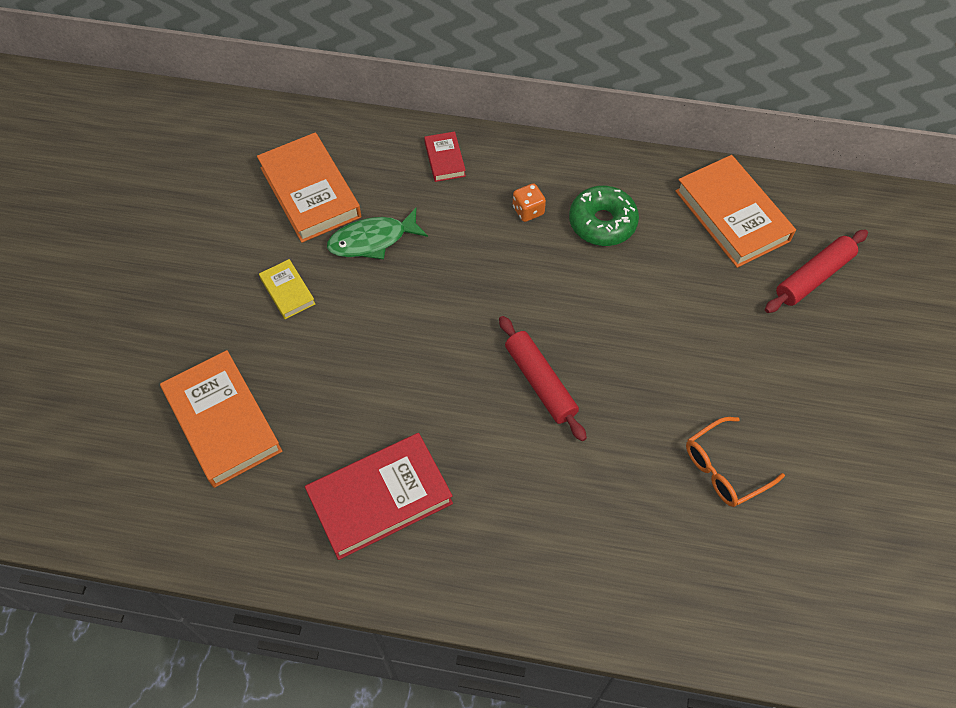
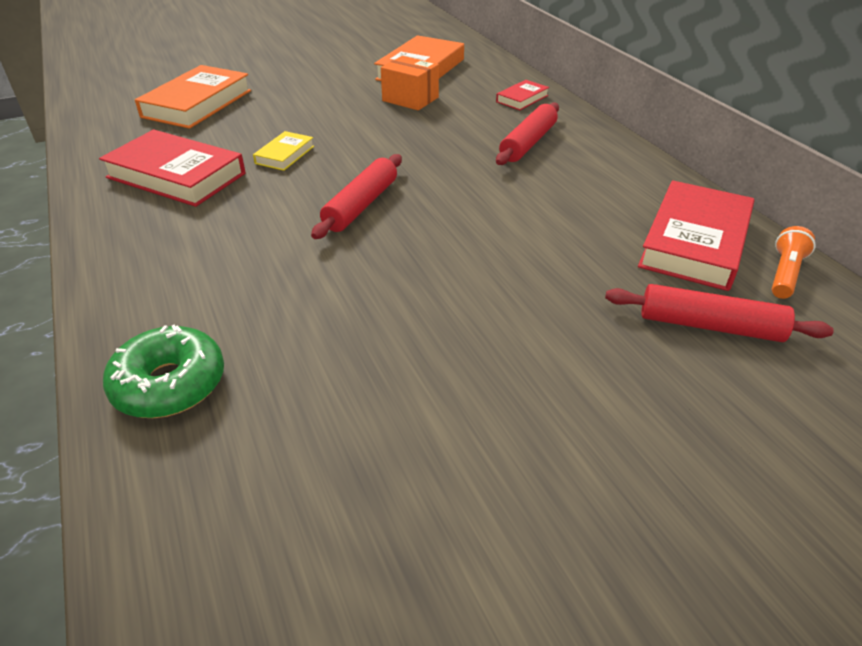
camera: 55 degrees right, 20 degrees down
yellow book [259,259,315,319] -> yellow book moved to [253,131,314,171]
green fish [327,208,428,259] -> orange box [381,56,439,110]
orange dice [513,183,546,222] -> red rolling pin [496,103,559,165]
green donut [569,186,639,246] -> green donut moved to [103,325,224,418]
orange book [675,155,796,268] -> red book [638,180,755,291]
orange glasses [686,417,785,507] -> none
none -> orange flashlight [772,226,815,299]

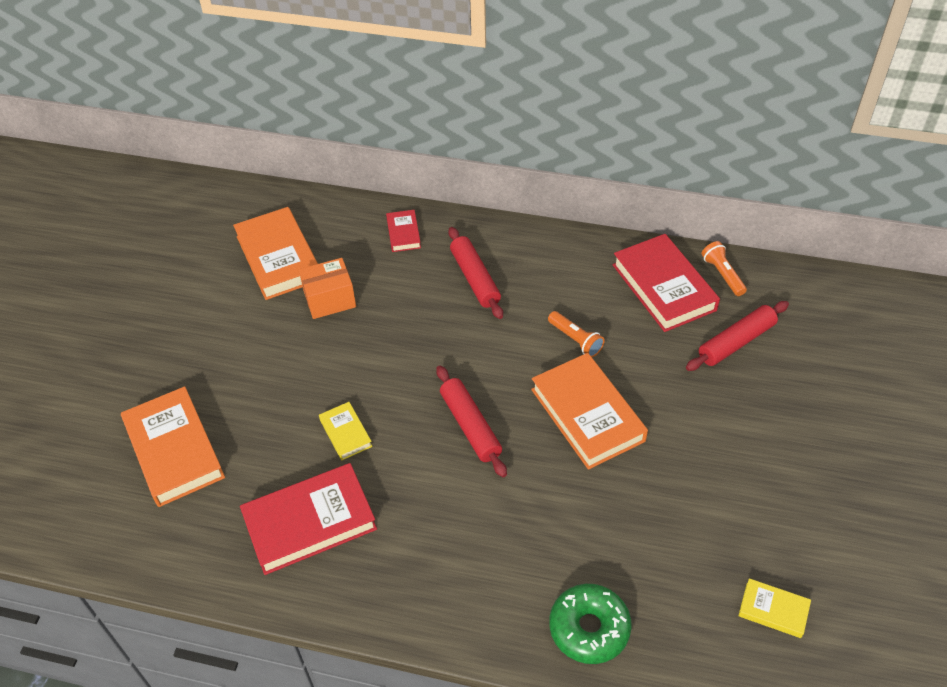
camera: 50 degrees left, 10 degrees up
none -> orange book [531,353,648,470]
none -> orange flashlight [548,311,605,357]
none -> yellow book [738,578,811,638]

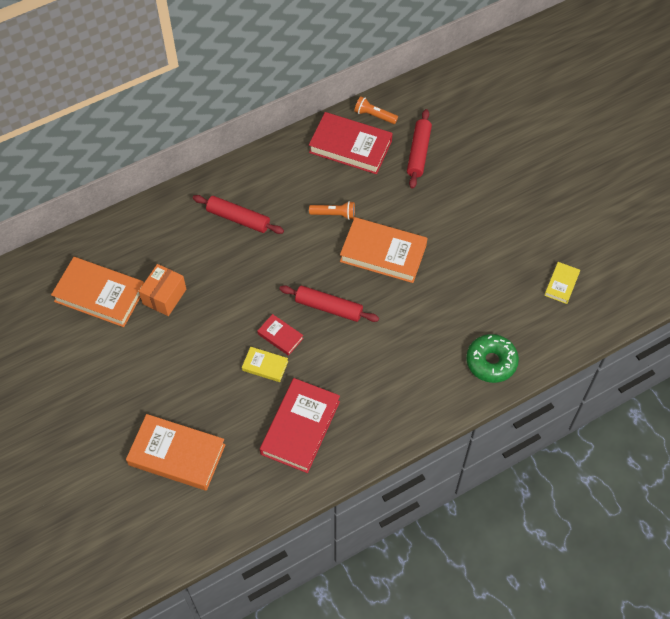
camera: 45 degrees left, 10 degrees up
red book [386,210,421,252] -> red book moved to [257,314,304,356]
yellow book [738,578,811,638] -> yellow book turned 45 degrees counterclockwise [544,262,580,304]

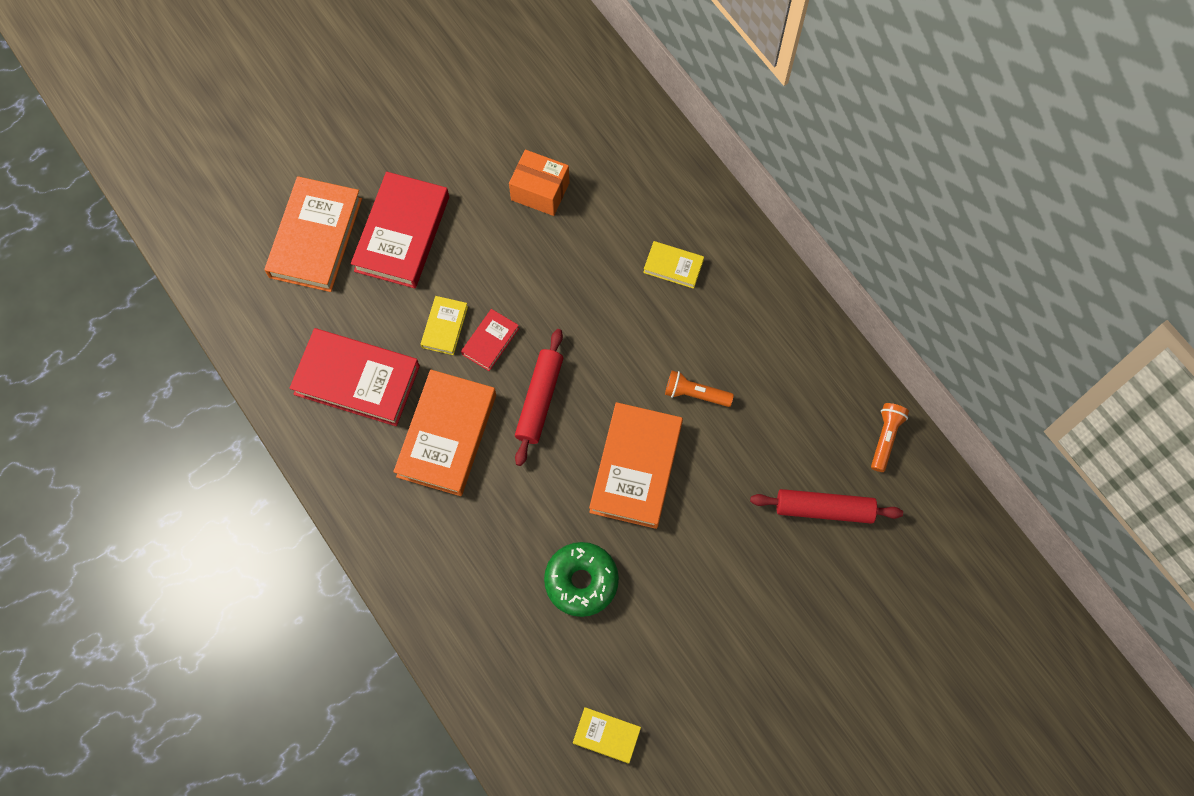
camera: 85 degrees right, 10 degrees up
orange book [51,257,144,327] -> orange book moved to [393,370,496,496]
red rolling pin [193,195,284,234] -> yellow book [643,241,704,289]
red book [309,112,393,174] -> red book moved to [351,172,449,288]
orange flashlight [309,201,355,220] -> orange flashlight turned 105 degrees clockwise [665,371,734,407]
green donut [466,334,519,383] -> green donut moved to [544,542,619,617]

